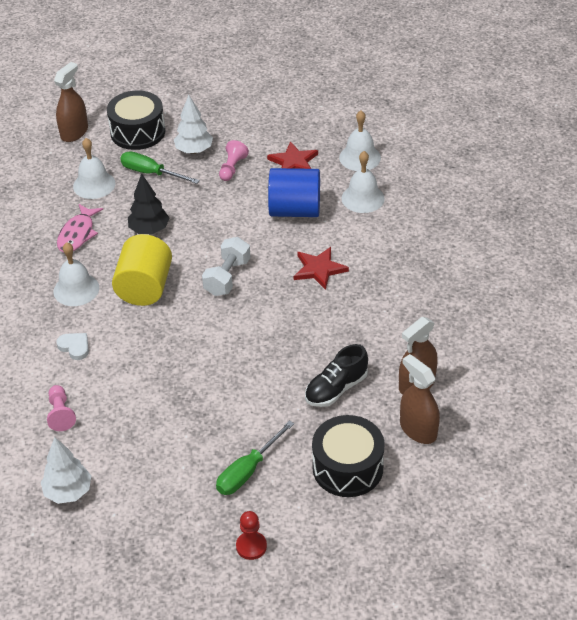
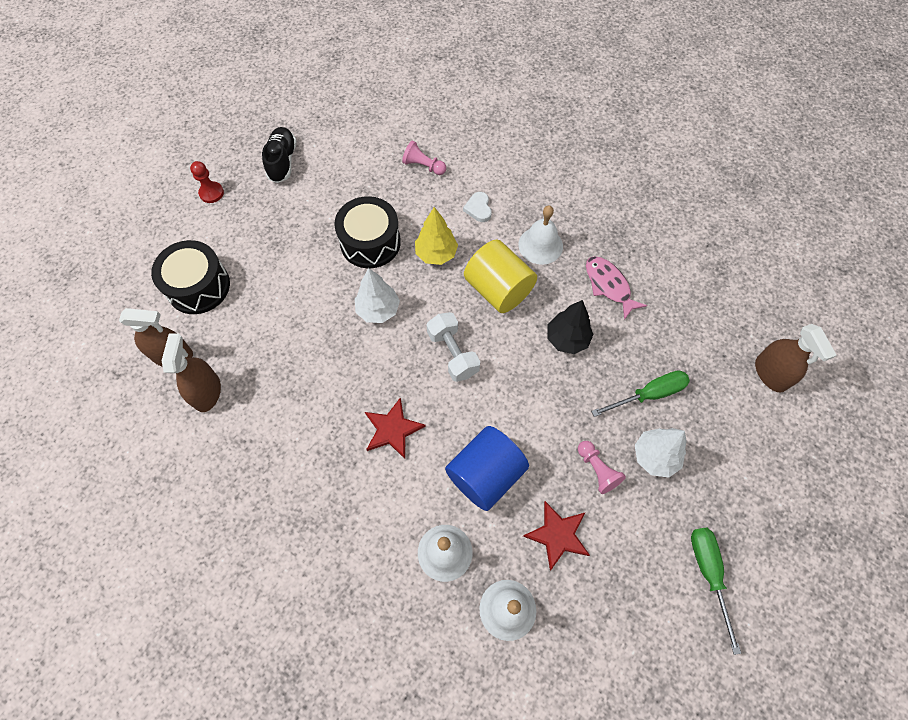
camera: 130 degrees right, 20 degrees up
white tree [41,437,91,504] -> white tree moved to [355,268,400,323]
white heart [56,333,89,360] -> white heart turned 90 degrees clockwise [463,192,492,222]
white bell [73,138,115,199] -> none
black drum [107,91,165,150] -> black drum moved to [334,196,401,268]
green screwdriver [216,420,294,495] -> green screwdriver moved to [691,528,741,655]
black shoe [305,344,368,407] -> black shoe moved to [262,127,297,183]
none -> yellow tree [415,207,458,265]

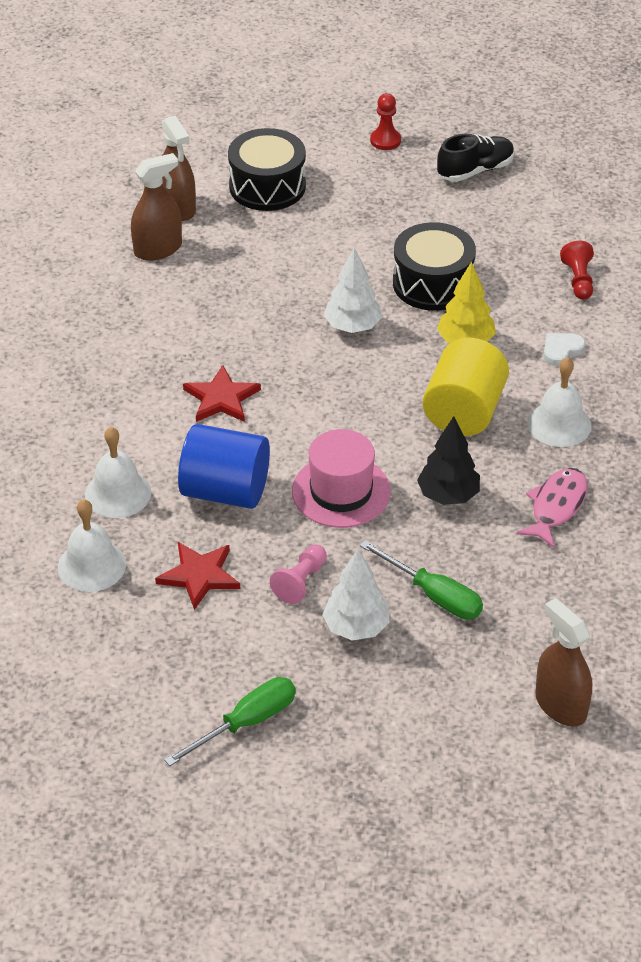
camera: 60 degrees right, 20 degrees down
pink pawn [402,140,446,175] -> red pawn [560,241,594,300]
white dumbbell [427,312,480,382] -> none
brown spray bottle [755,324,837,393] -> brown spray bottle turned 105 degrees clockwise [535,598,592,726]
none -> pink hat [292,429,391,528]

